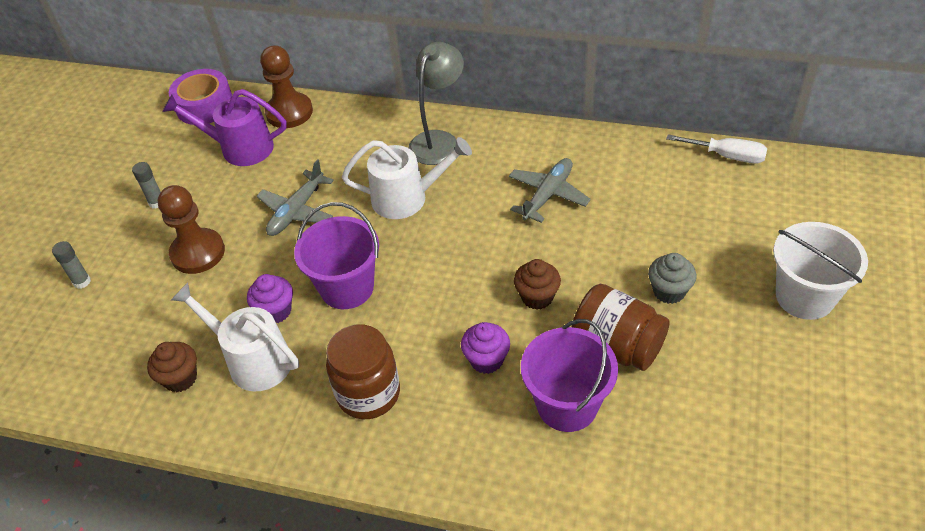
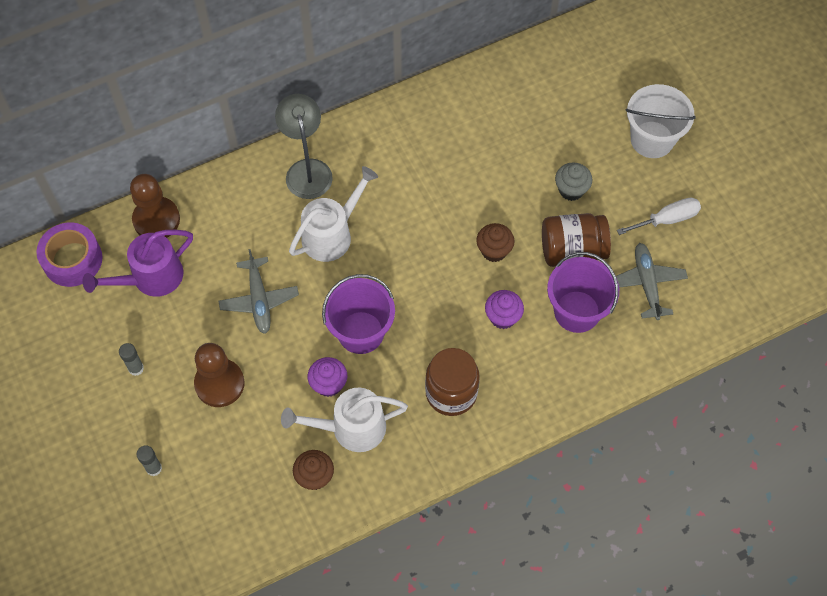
camera: 45 degrees left, 15 degrees up
grey plane [509,158,591,223] -> grey plane moved to [616,243,688,320]
white screwdriver [666,134,767,163] -> white screwdriver moved to [617,198,701,235]

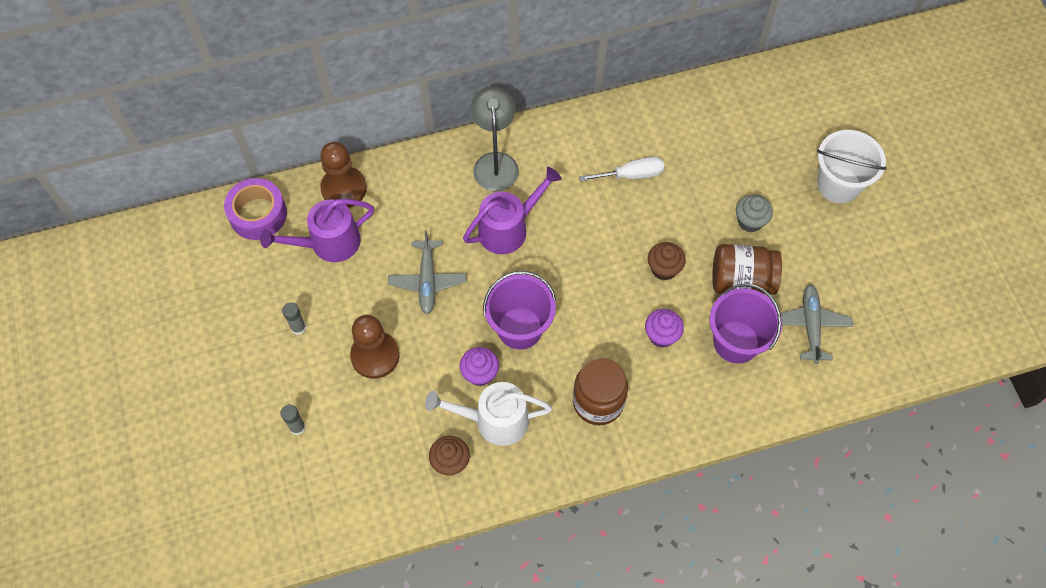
camera: 10 degrees right, 0 degrees up
white watering can [289,166,378,262] -> purple watering can [463,167,562,254]
white screwdriver [617,198,701,235] -> white screwdriver moved to [579,157,664,182]

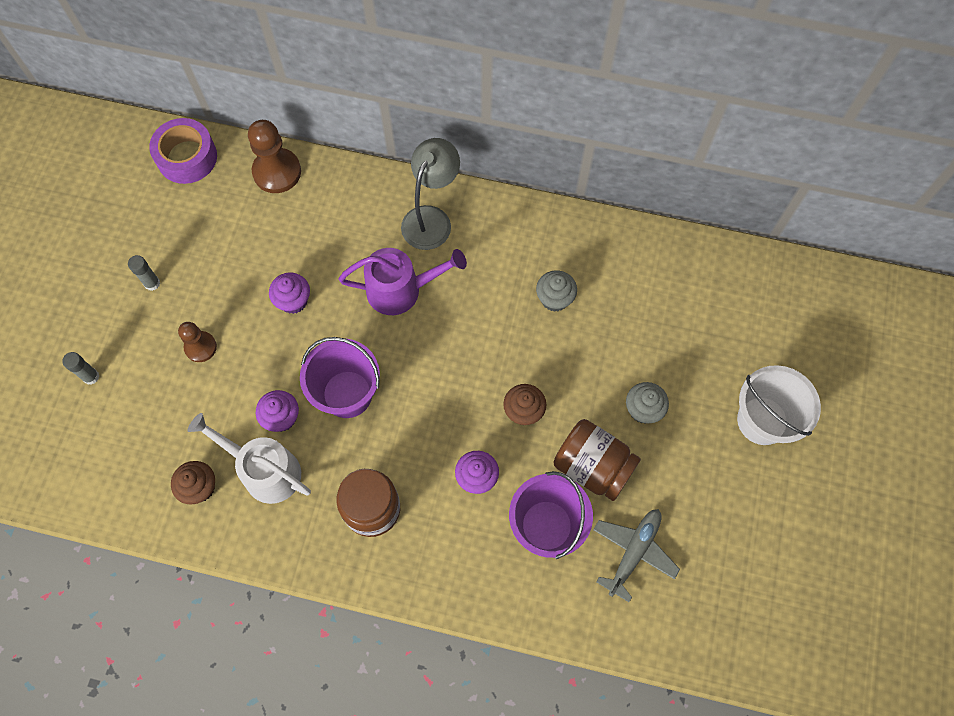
camera: 30 degrees right, 5 degrees up
purple watering can [260,199,374,262] -> none
brown pawn [350,315,400,379] -> brown pawn [178,322,217,362], size x0.62
grey plane [388,230,466,314] -> purple cupcake [269,273,310,314]
white screwdriver [579,157,664,182] -> grey cupcake [536,270,577,312]

